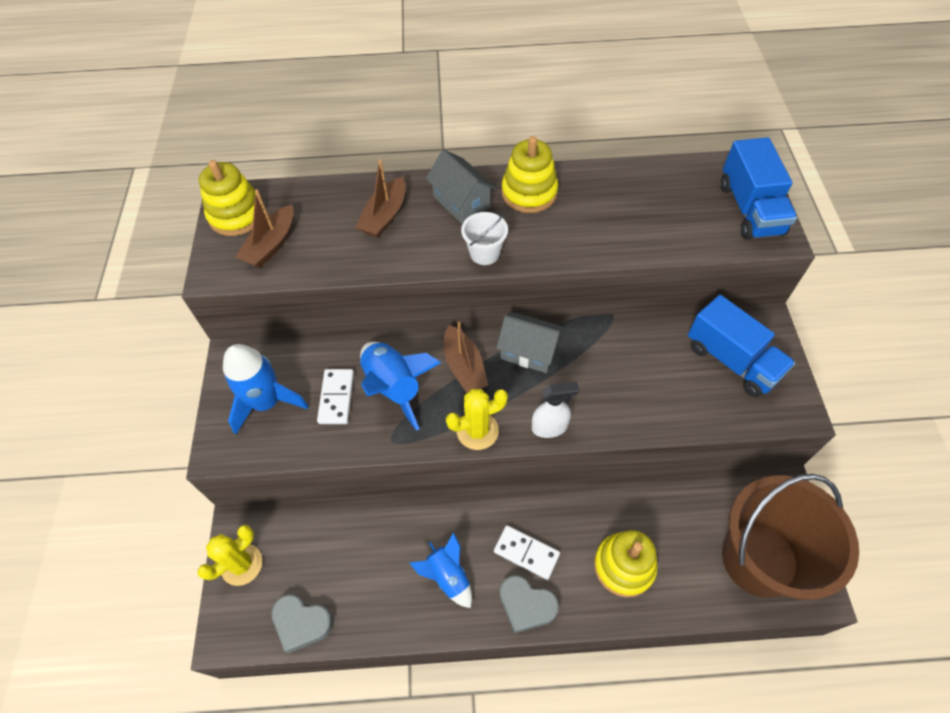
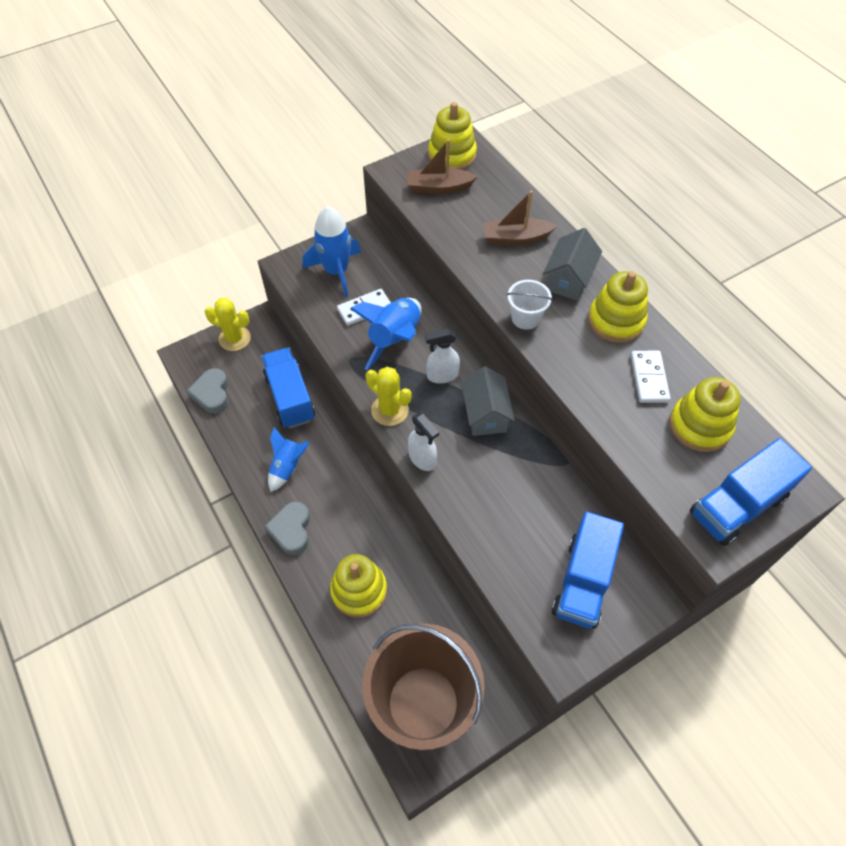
camera: 60 degrees right, 0 degrees up
brown boat [444,322,488,393] -> white spray bottle [425,329,460,383]
white domino [494,525,560,580] -> white domino moved to [631,351,670,403]
none -> blue truck [261,347,315,429]
none -> yellow stacking toy [670,377,741,452]

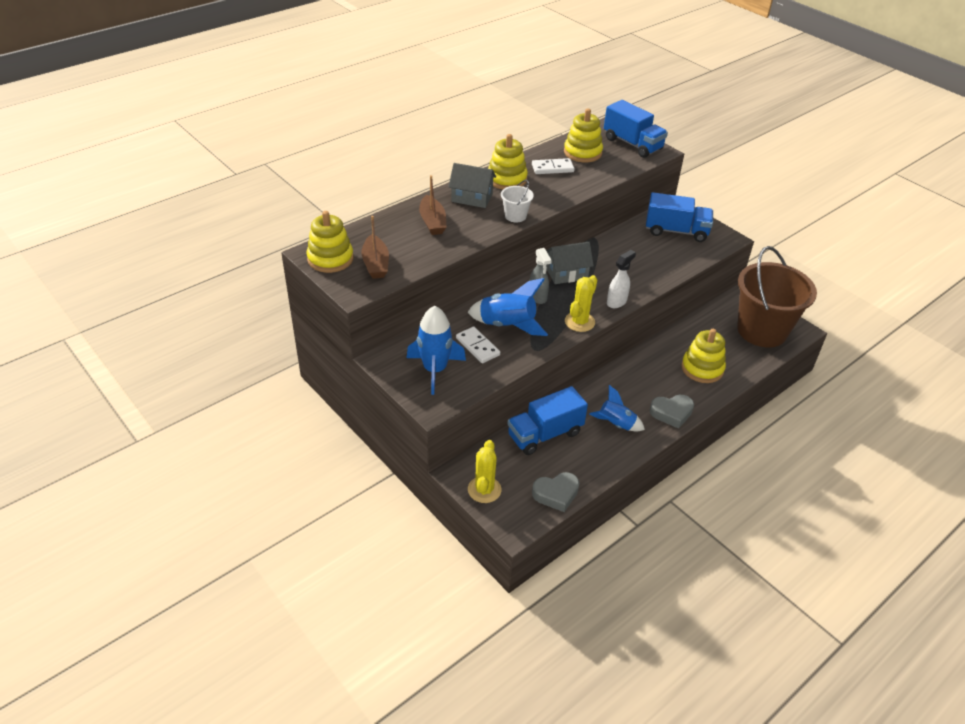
camera: 100 degrees left, 15 degrees down
white spray bottle [425,329,460,383] -> grey spray bottle [530,248,552,304]

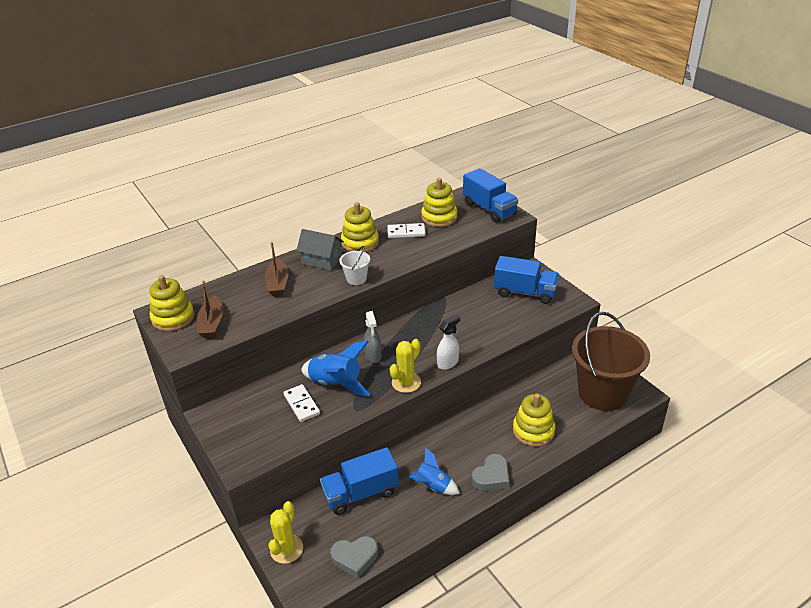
camera: 10 degrees right, 5 degrees down
blue rocket [407,306,466,395] -> none
grey house [546,242,594,284] -> none
grey heart [650,395,694,429] -> grey heart turned 45 degrees counterclockwise [472,454,509,491]

